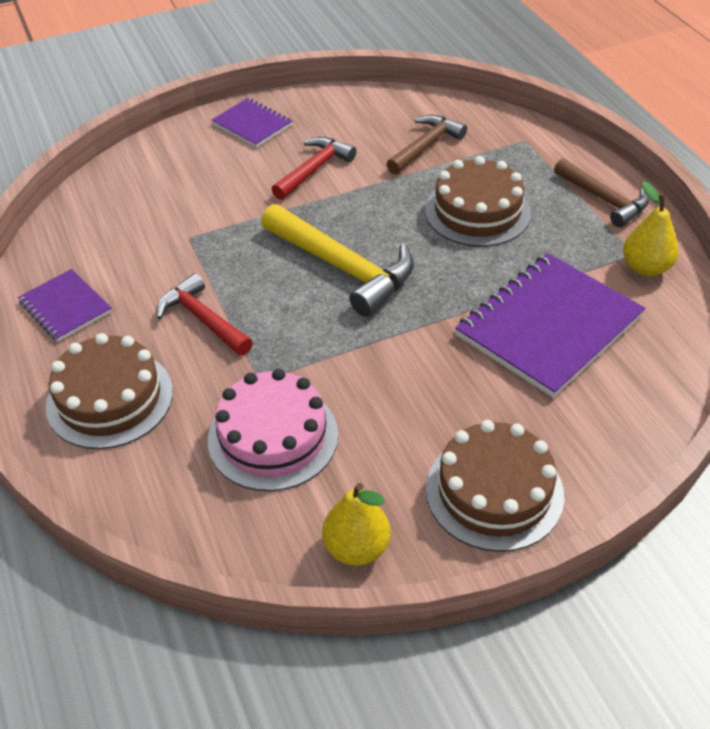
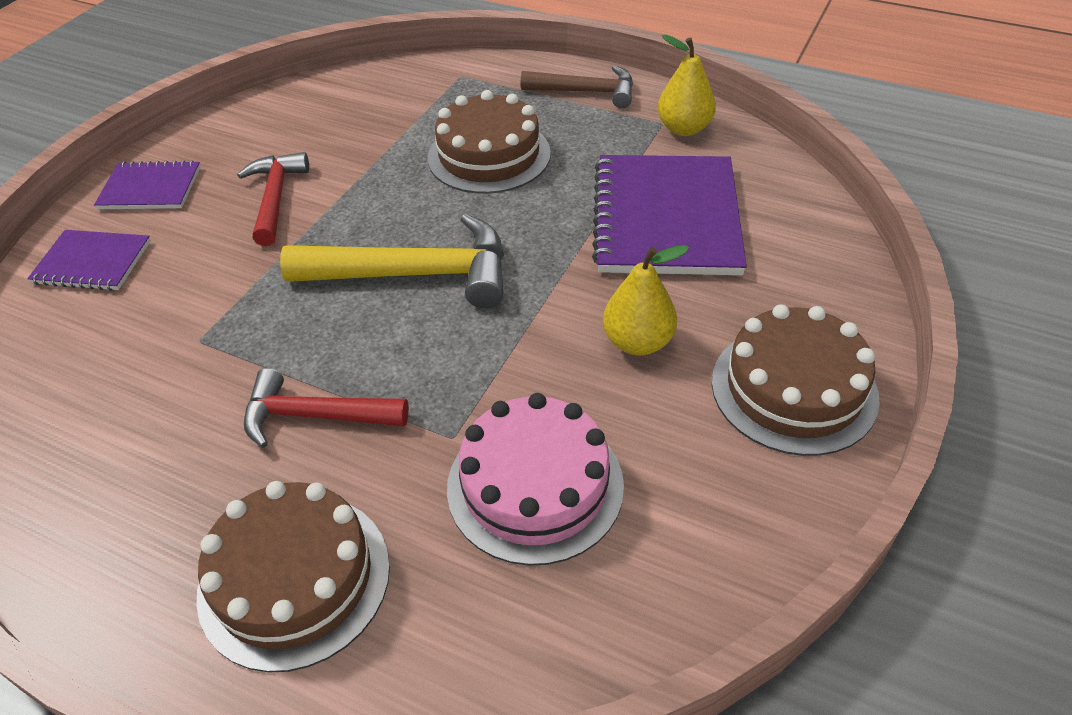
camera: 40 degrees left, 0 degrees up
purple notebook [18,269,112,342] -> purple notebook moved to [27,230,151,291]
yellow pear [322,483,390,566] -> yellow pear moved to [603,245,689,356]
brown hammer [386,115,467,175] -> none

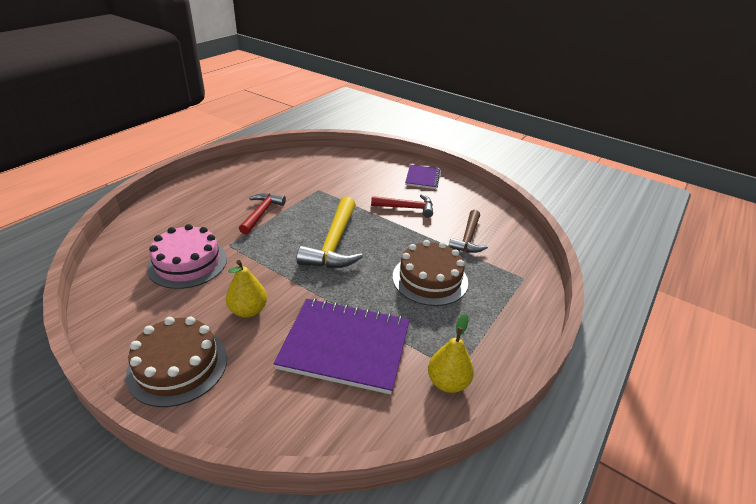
camera: 95 degrees right, 10 degrees down
purple notebook [27,230,151,291] -> none
brown cake [196,481,390,673] -> none
brown hammer [521,65,633,108] -> brown hammer moved to [448,210,488,253]

